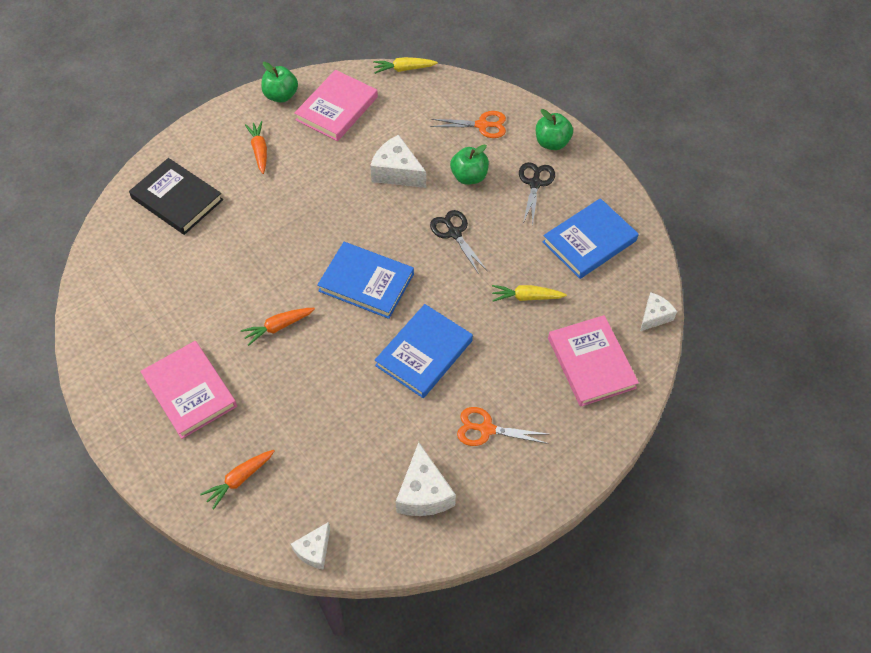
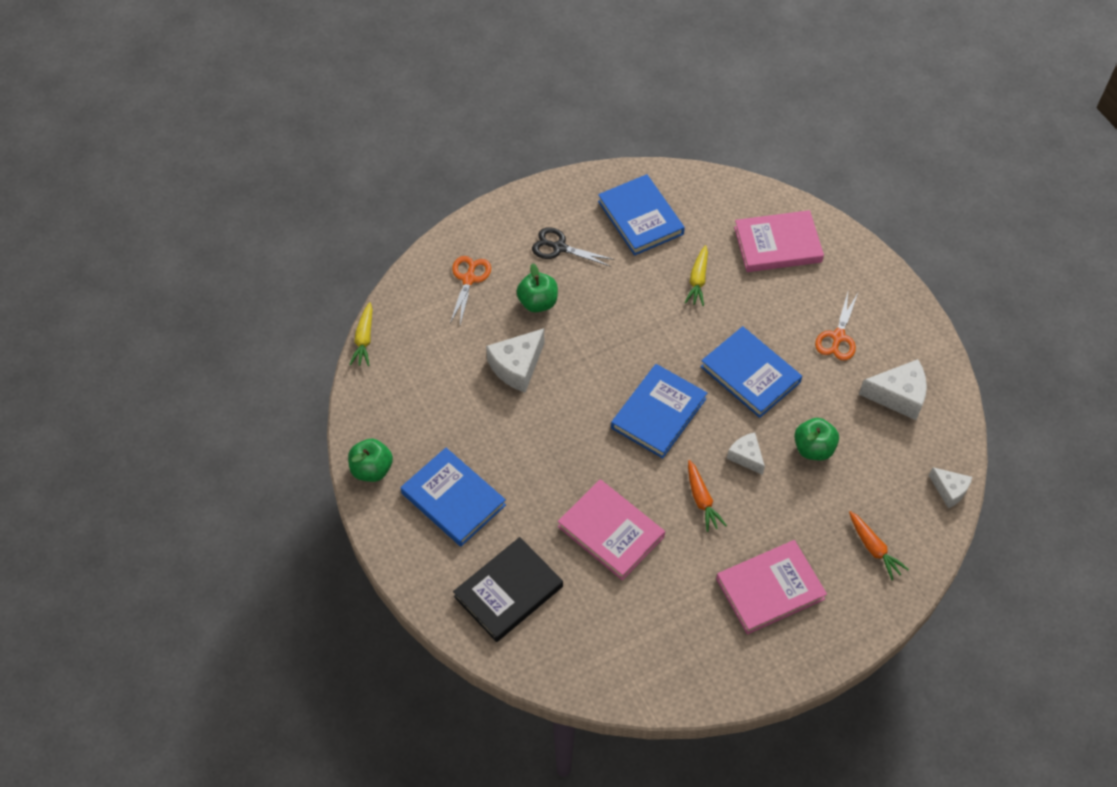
camera: 80 degrees left, 0 degrees up
orange carrot [245,121,267,174] -> blue book [401,448,506,546]
pink book [294,70,378,141] -> pink book moved to [558,479,665,580]
black scissors [430,210,487,274] -> none
green apple [536,109,573,150] -> green apple moved to [794,418,839,460]
white cheese [640,292,677,331] -> white cheese moved to [727,432,765,475]

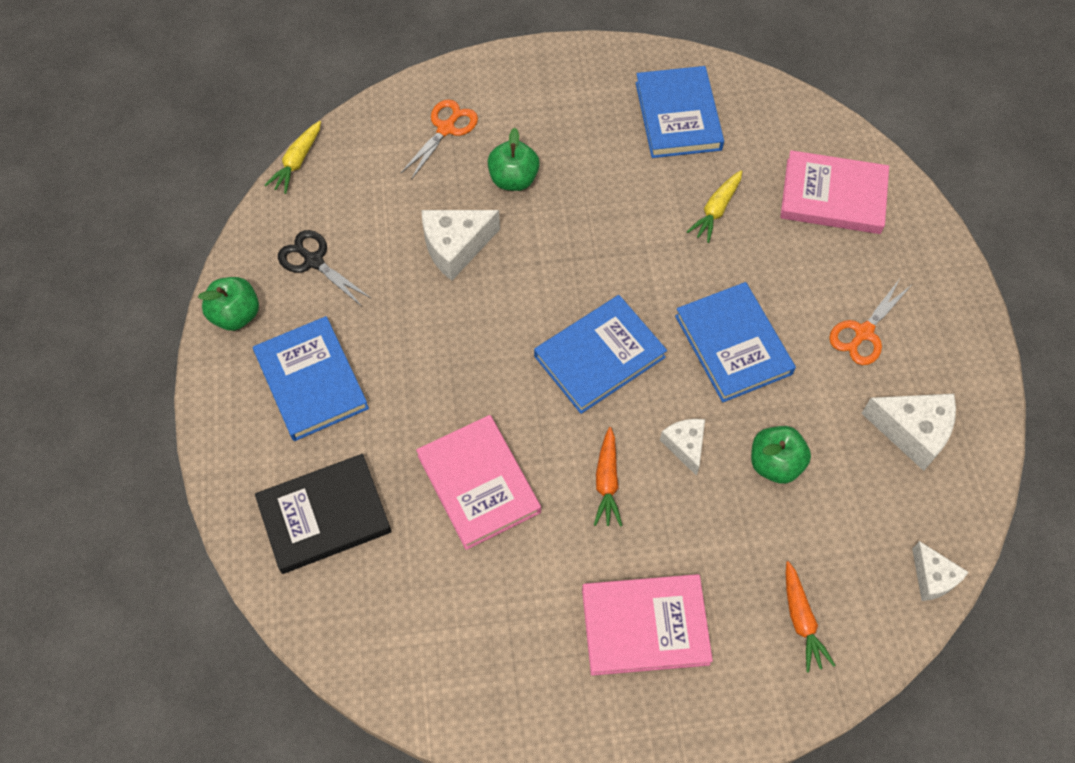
camera: 20 degrees right, 5 degrees up
black scissors [532,227,615,267] -> black scissors moved to [278,230,372,306]

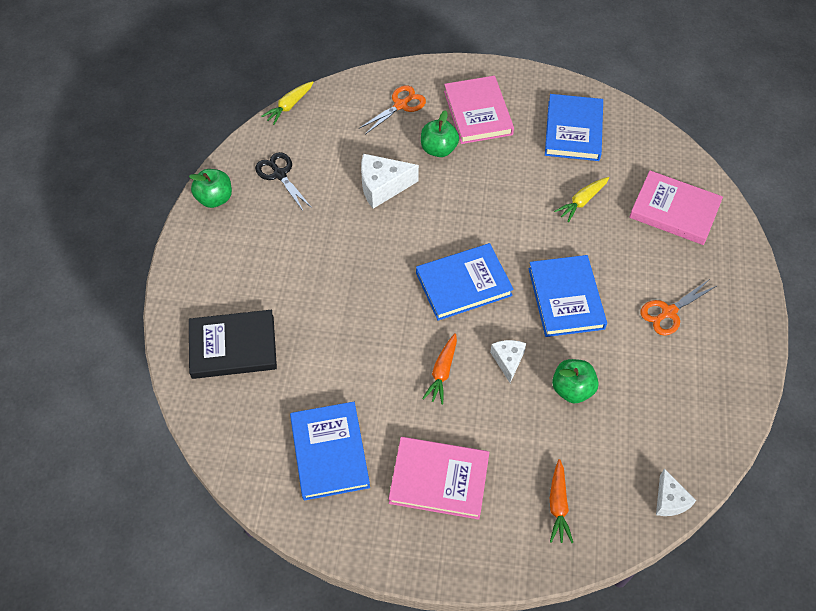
camera: 15 degrees right, 5 degrees down
blue book [253,316,369,441] -> blue book moved to [290,402,370,501]
pink book [416,415,541,550] -> pink book moved to [444,76,514,144]
white cheese [861,394,956,471] -> none

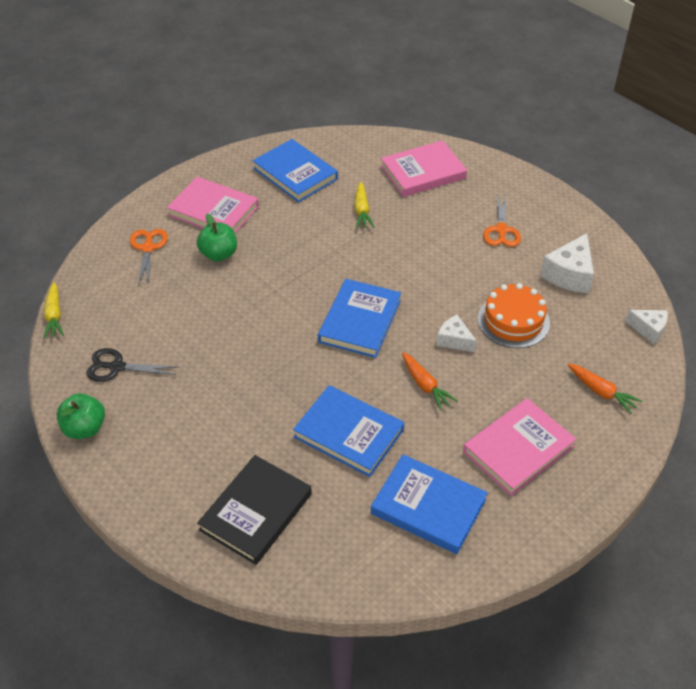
camera: 50 degrees left, 10 degrees down
white cheese [361,154,419,209] -> white cheese moved to [540,233,594,293]
blue book [528,255,607,337] -> blue book moved to [293,385,404,477]
green apple [552,359,599,403] -> orange cake [478,283,550,348]

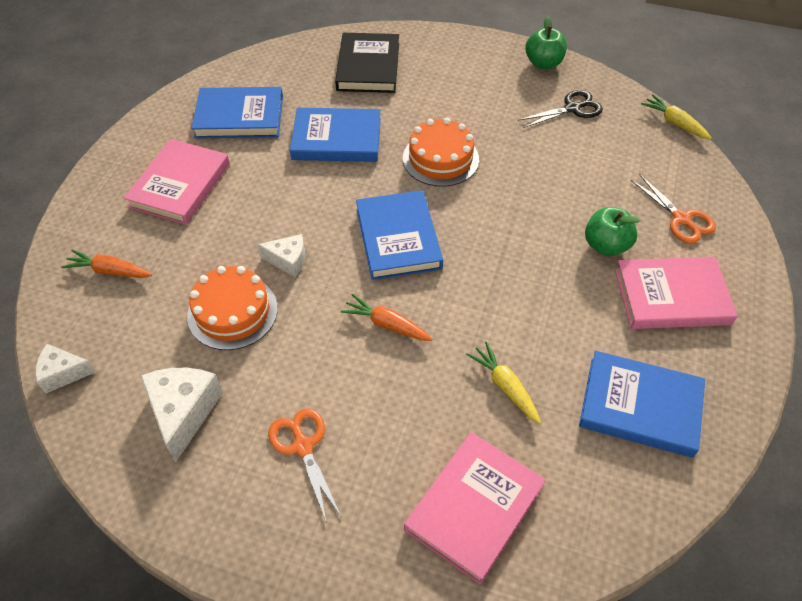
camera: 150 degrees right, 5 degrees up
orange carrot [402,352,458,411] -> orange carrot moved to [341,294,433,341]
none -> orange cake [403,118,479,187]

